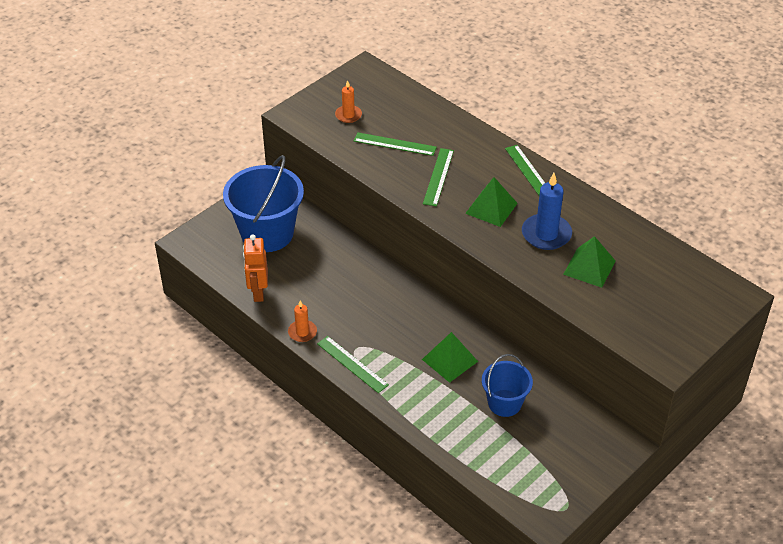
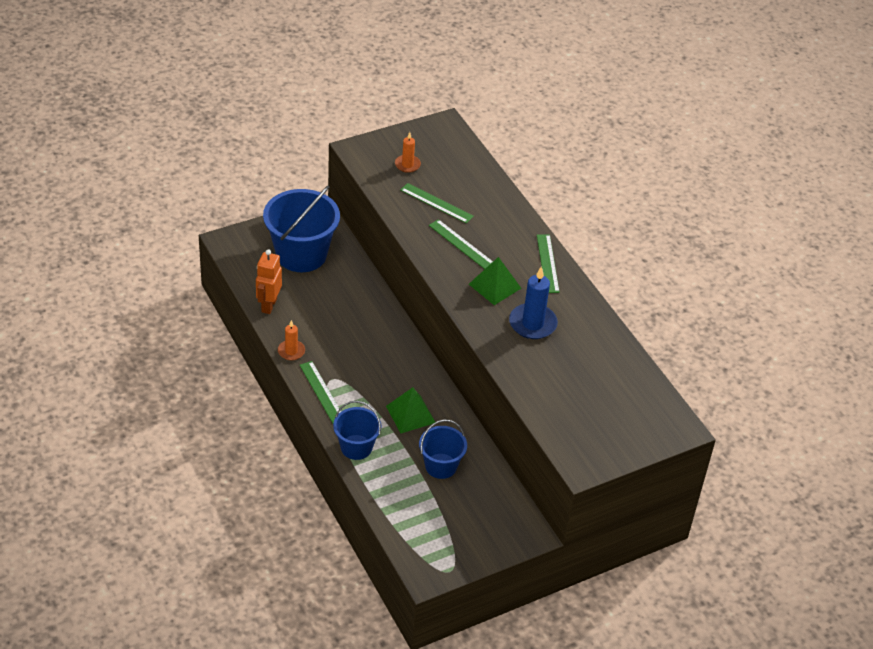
camera: 15 degrees right, 0 degrees up
green ruler [423,148,454,206] -> green ruler turned 75 degrees counterclockwise [429,219,493,269]
green pyramid [563,236,615,288] -> none
none -> blue bucket [333,401,381,460]

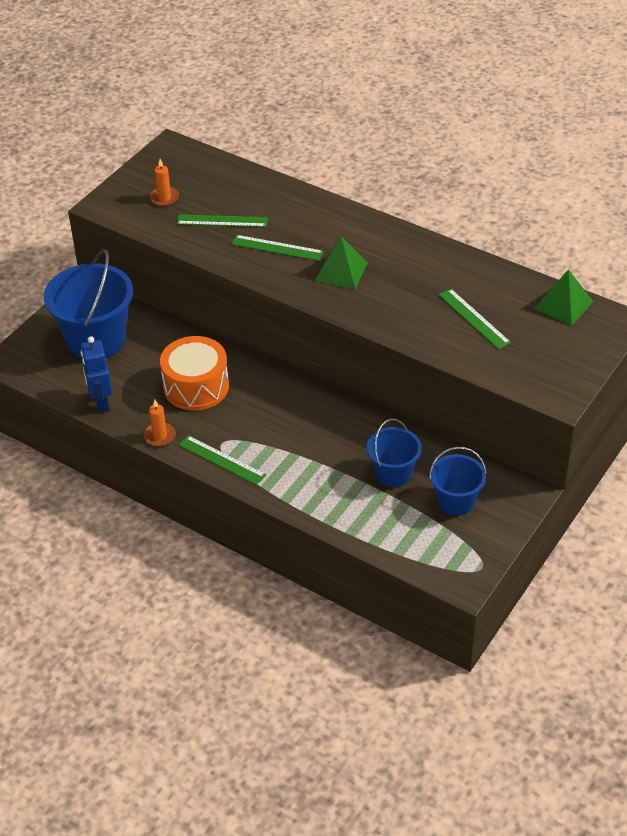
camera: 25 degrees left, 0 degrees up
orange robot [256,249,282,314] -> blue robot [80,336,113,413]
blue bucket [333,401,381,460] -> blue bucket moved to [429,447,487,516]
green pyramid [386,387,435,433] -> green pyramid moved to [534,269,593,326]
blue candle [509,266,558,339] -> none
green ruler [537,234,560,293] -> green ruler moved to [438,289,511,349]
none -> orange drum [160,336,229,411]

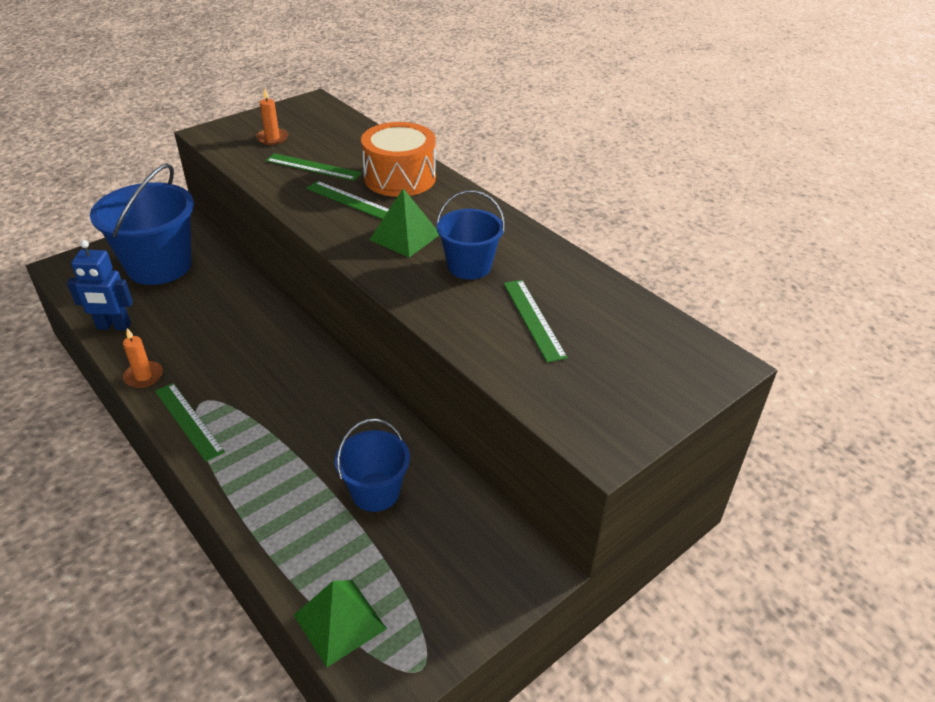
camera: 15 degrees right, 5 degrees down
blue robot [80,336,113,413] -> blue robot turned 90 degrees counterclockwise [67,240,133,331]
orange drum [160,336,229,411] -> orange drum moved to [361,122,436,197]
blue bucket [429,447,487,516] -> blue bucket moved to [436,190,505,280]
green pyramid [534,269,593,326] -> green pyramid moved to [294,580,387,668]

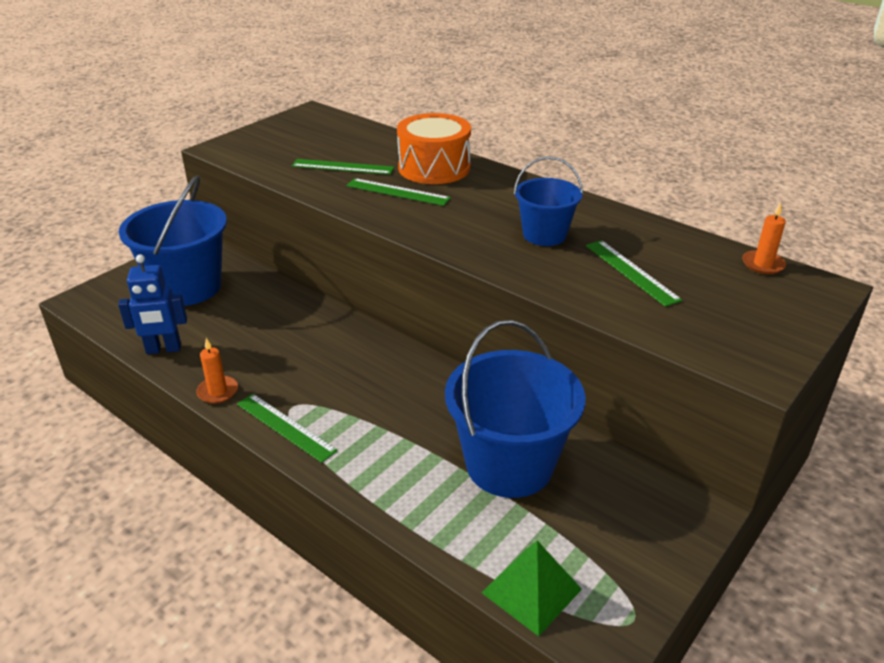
camera: 10 degrees left, 5 degrees down
orange candle [256,88,288,145] -> orange candle moved to [742,202,786,274]
blue bucket [335,419,410,512] -> blue bucket [445,320,586,498], size x1.76
green pyramid [369,188,439,257] -> none

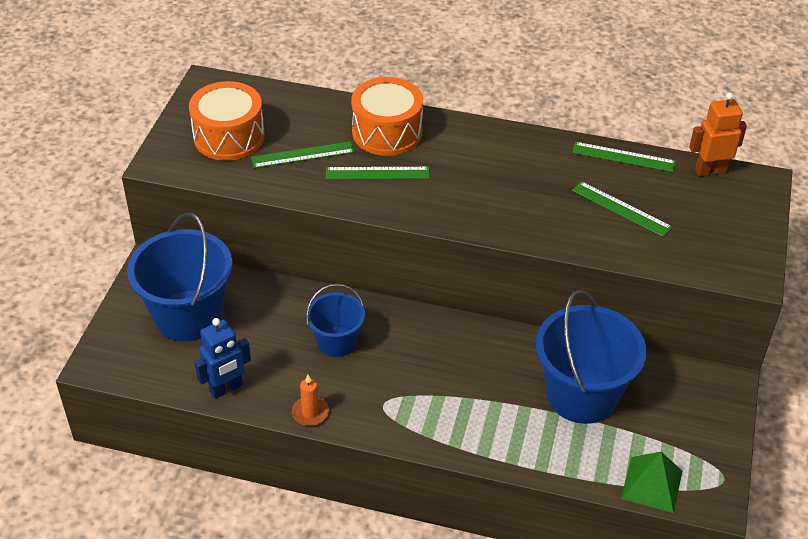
camera: 25 degrees left, 10 degrees up
green ruler [237,394,338,463] -> green ruler moved to [572,142,676,172]
blue bucket [514,156,583,246] -> blue bucket moved to [306,284,365,357]
orange candle [742,202,786,274] -> orange robot [689,92,747,176]
none -> orange drum [189,81,265,161]

